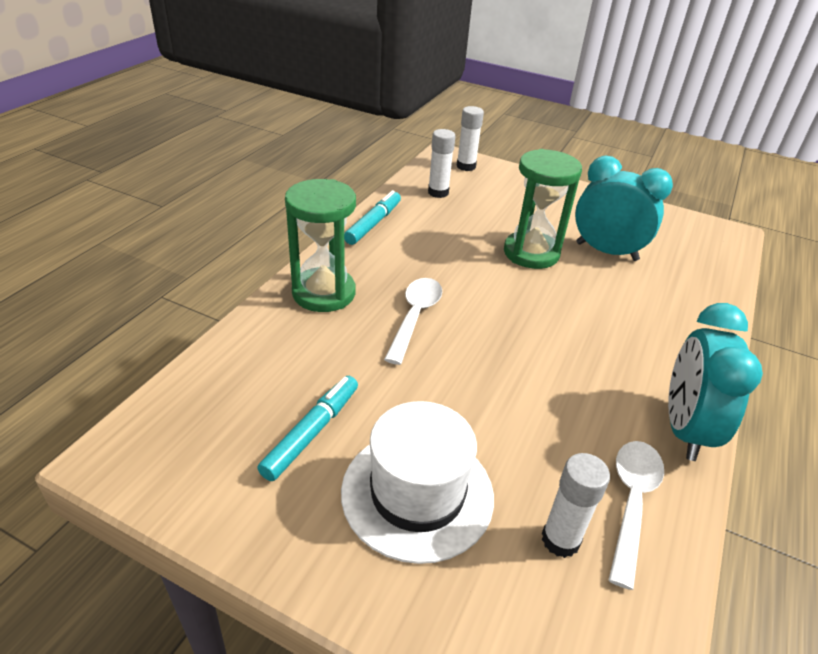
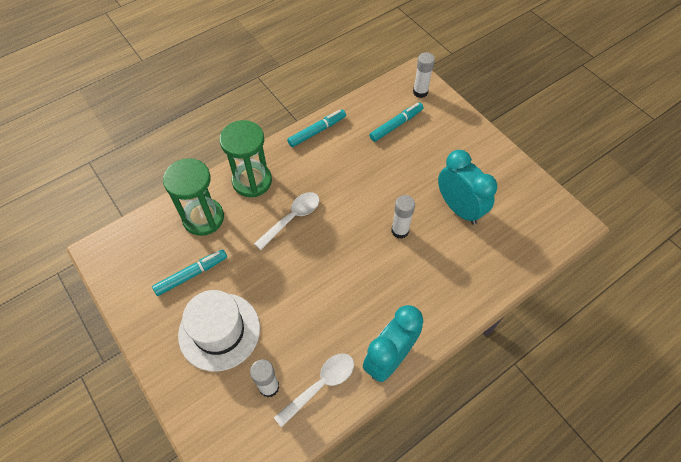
camera: 30 degrees right, 20 degrees up
white glue stick [428,129,456,198] -> white glue stick moved to [391,195,415,239]
green hourglass [504,149,582,269] -> green hourglass moved to [163,158,224,236]
none -> turquoise marker [369,102,423,142]

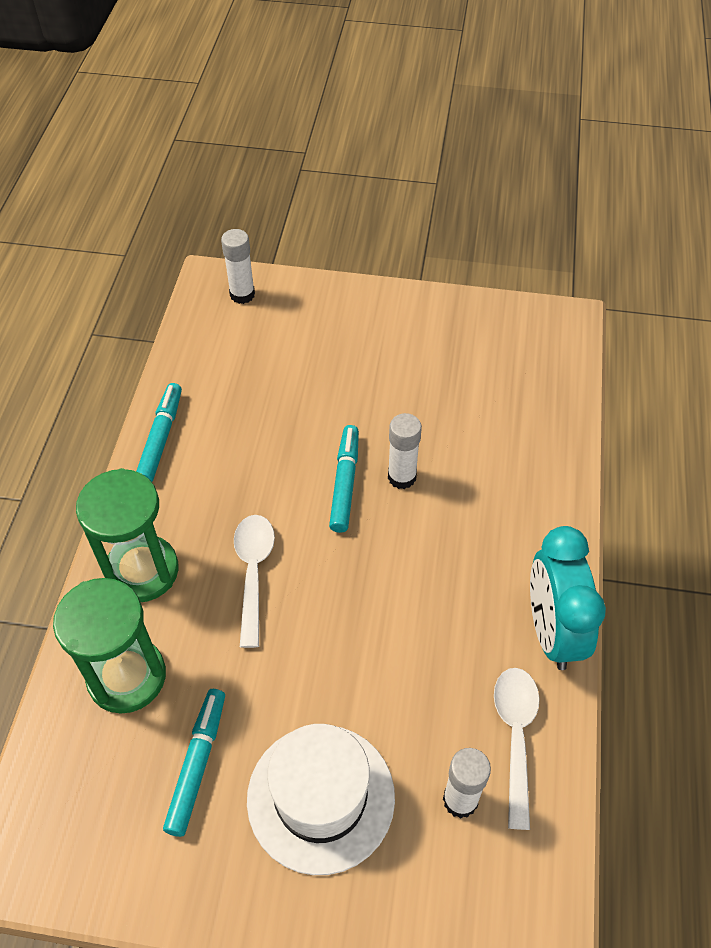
camera: 45 degrees left, 5 degrees down
turquoise marker [369,102,423,142] -> turquoise marker moved to [329,425,359,533]
turquoise clock [438,150,497,225] -> none

